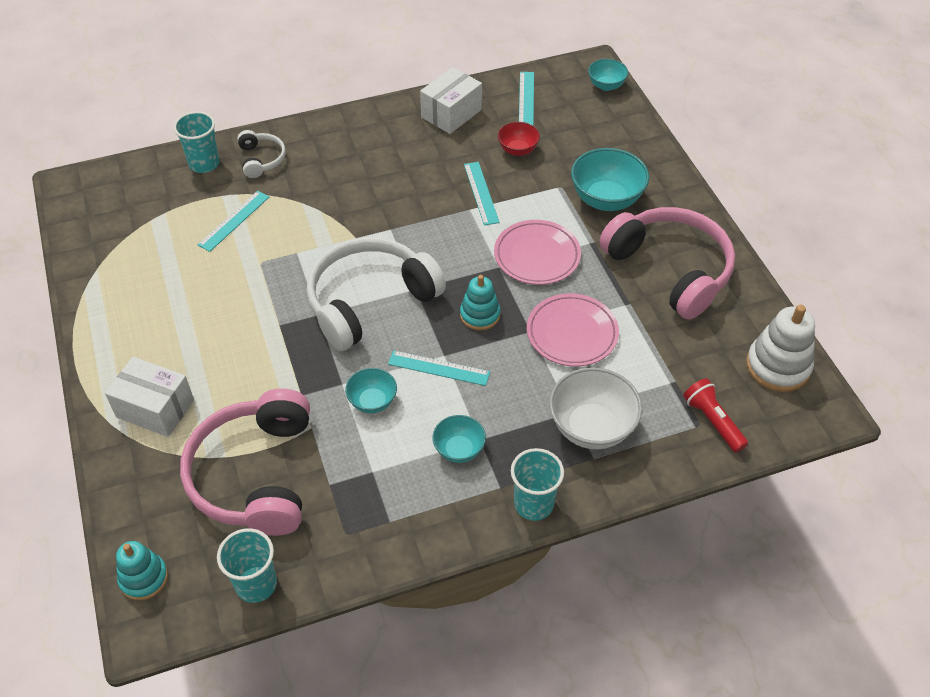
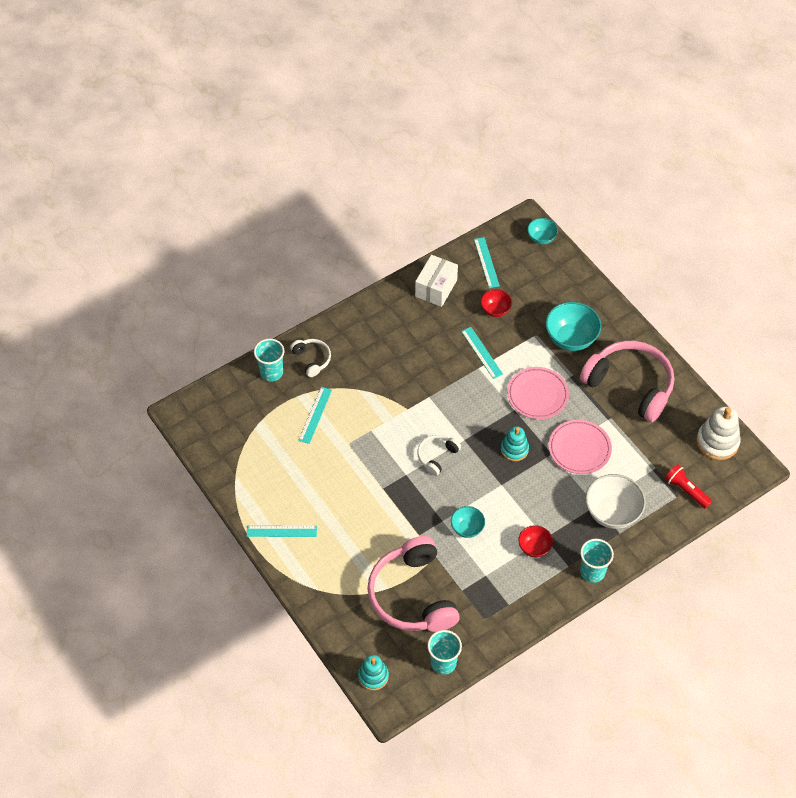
camera: 15 degrees left, 5 degrees up
white box [105,357,194,437] -> none
white headphones [307,237,446,351] -> white headphones [417,435,461,476], size x0.47
turquoise ruler [388,350,490,386] -> turquoise ruler moved to [247,526,317,537]
turquoise bowl [432,415,486,463] -> red bowl [518,525,553,557]

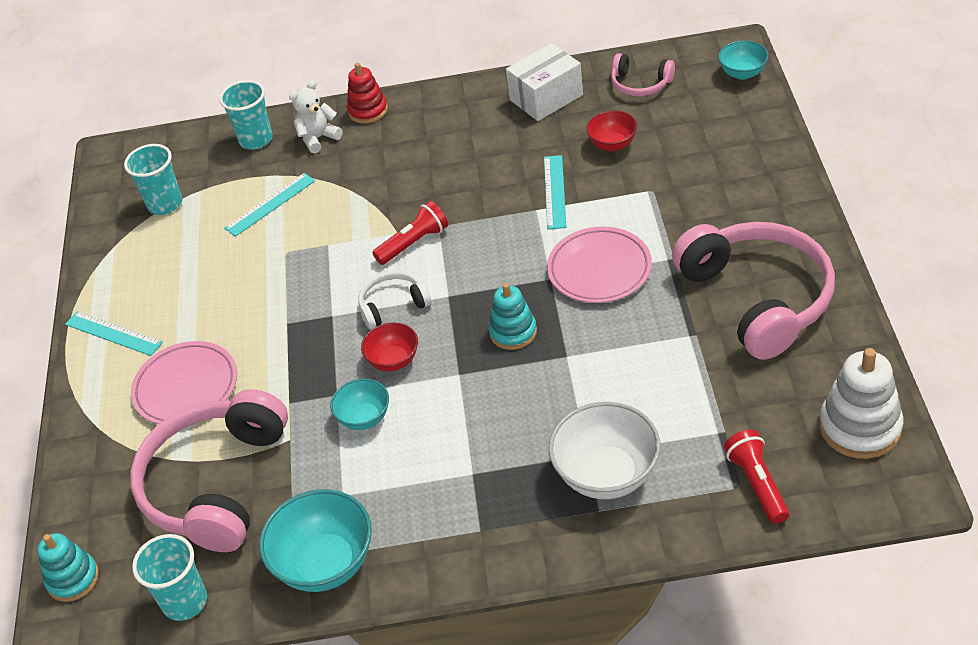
camera: 35 degrees right, 10 degrees down
white headphones [290,339,331,377] -> white teddy bear [289,80,343,153]
turquoise ruler [474,237,500,288] -> pink headphones [611,53,675,96]
red bowl [518,525,553,557] -> red bowl moved to [361,323,418,371]
turquoise bowl [545,302,601,351] -> turquoise bowl moved to [259,489,372,592]
pink plate [549,420,612,474] -> pink plate moved to [131,341,237,424]
turquoise cup [580,539,614,583] -> turquoise cup moved to [124,144,182,215]
none -> red stacking toy [347,63,388,124]
none -> red flashlight [372,201,448,265]

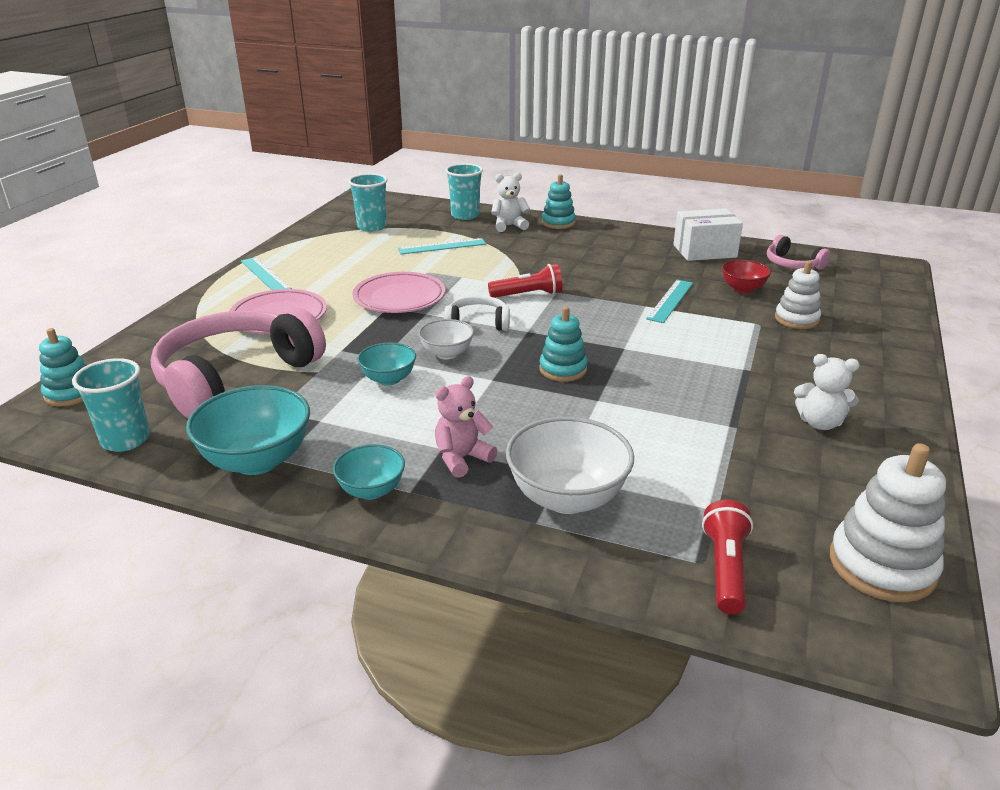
camera: 20 degrees right, 15 degrees down
red stacking toy [347,63,388,124] -> turquoise stacking toy [542,174,576,229]
red bowl [361,323,418,371] -> white bowl [418,319,474,359]
pink plate [547,227,652,303] -> pink plate moved to [353,272,445,313]
pink headphones [672,222,835,360] -> white teddy bear [794,354,860,430]
turquoise bowl [718,40,768,80] -> turquoise bowl moved to [333,444,405,500]
none -> pink teddy bear [435,376,497,478]
none -> white stacking toy [775,261,821,329]

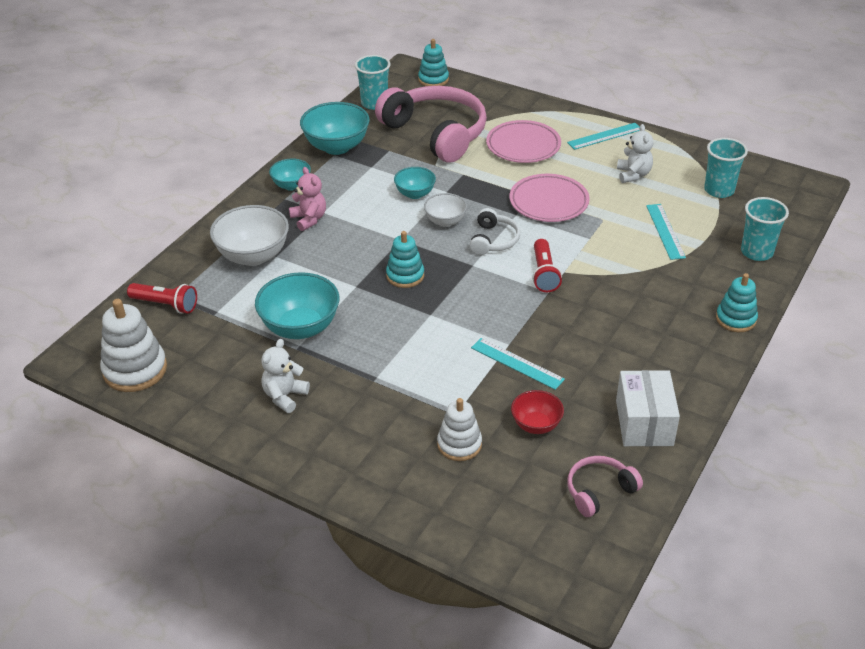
camera: 100 degrees right, 10 degrees up
white teddy bear [491,172,530,232] -> white teddy bear moved to [617,124,653,183]
none -> turquoise bowl [255,272,339,339]

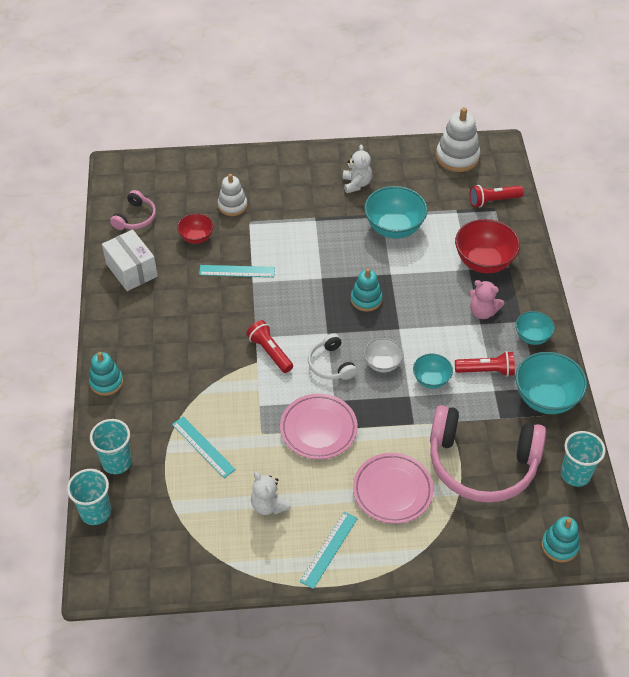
camera: 145 degrees right, 10 degrees up
white bowl [210,205,289,266] -> red bowl [455,219,520,273]
turquoise cup [704,138,748,198] -> turquoise cup moved to [67,469,111,525]
none -> red flashlight [455,351,515,377]

